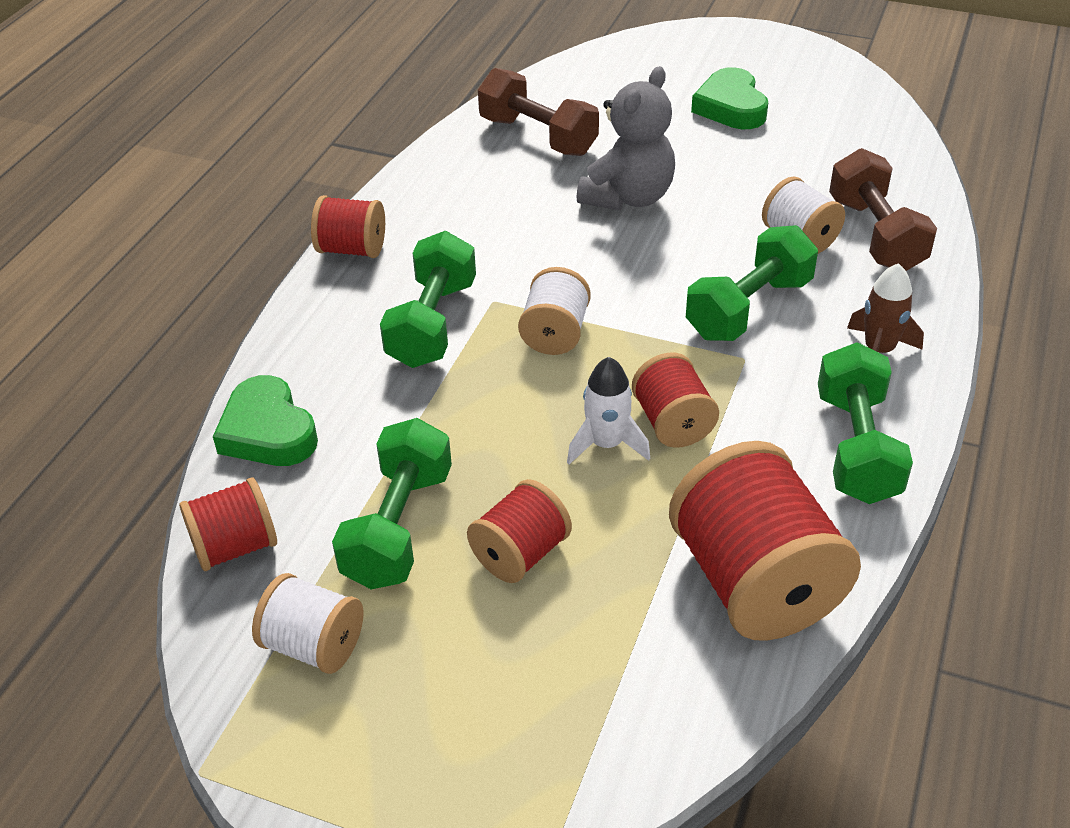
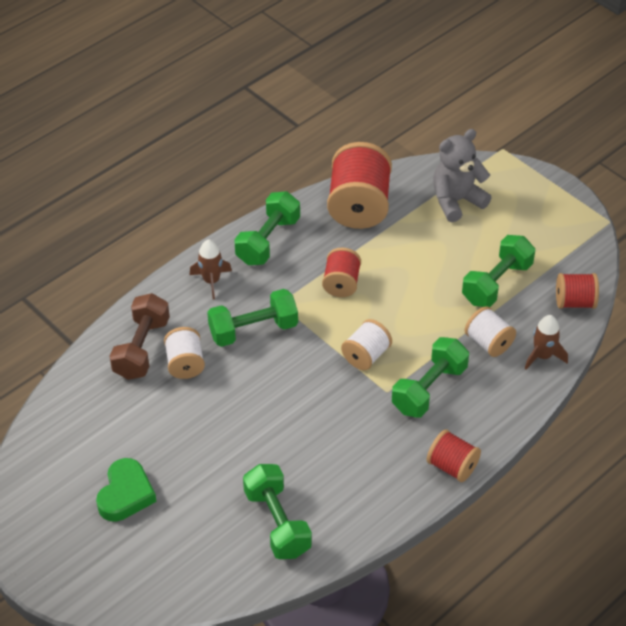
camera: 155 degrees left, 5 degrees up
green heart [213,375,318,466] -> brown rocket [525,315,568,369]
white spool [252,573,363,674] -> white spool moved to [465,306,516,357]
red spool [467,479,572,583] -> none
brown dumbbell [478,68,599,156] -> green dumbbell [243,464,312,559]
white rocket [567,357,650,464] -> none
grey teddy bear [576,66,675,211] -> grey teddy bear moved to [433,129,492,222]

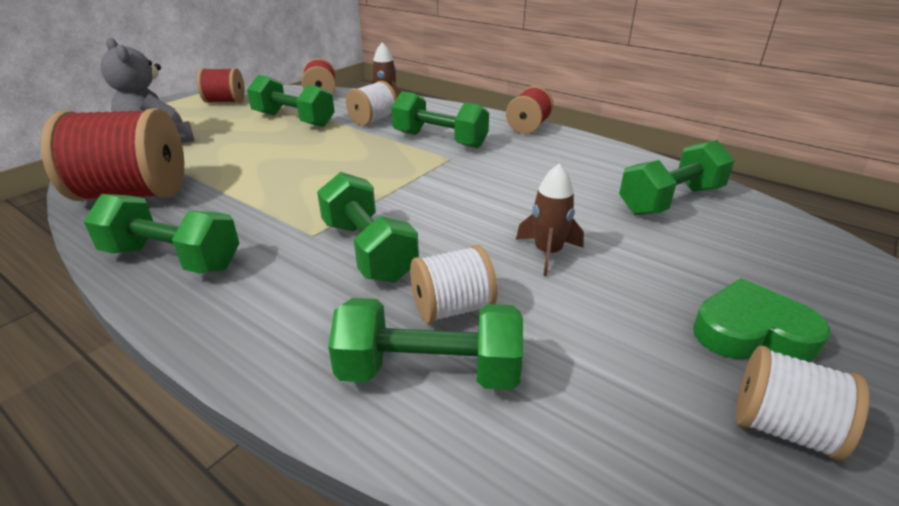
camera: 100 degrees left, 15 degrees down
brown dumbbell [110,293,170,380] -> green dumbbell [328,298,523,390]
brown rocket [190,239,232,300] -> brown rocket moved to [516,163,584,276]
red spool [322,247,361,297] -> red spool moved to [197,68,245,103]
white spool [341,319,392,370] -> white spool moved to [735,346,869,461]

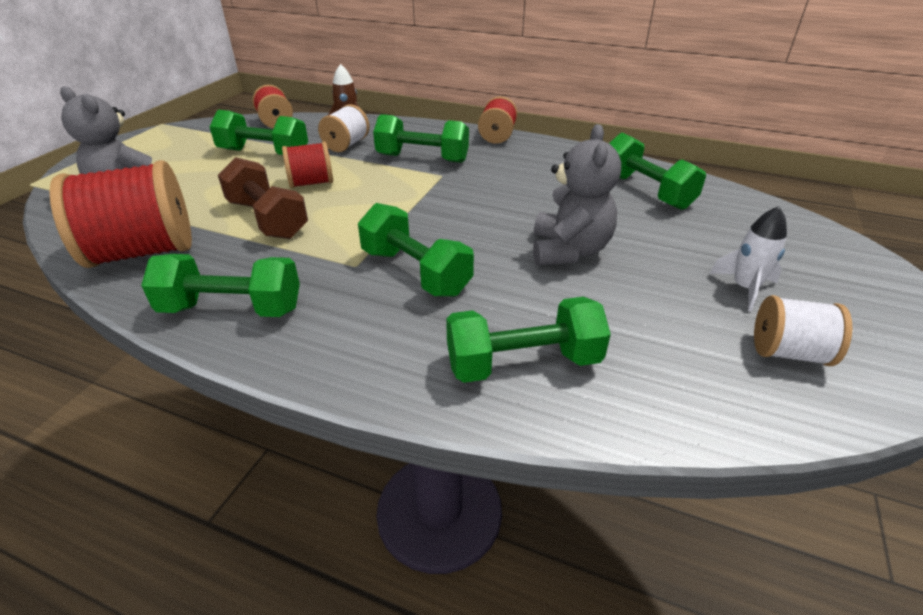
camera: 15 degrees left, 5 degrees up
red spool [197,68,245,103] -> red spool moved to [282,141,333,188]
white spool [410,245,497,324] -> none
brown rocket [516,163,584,276] -> grey teddy bear [533,124,621,265]
green dumbbell [619,140,735,215] -> green dumbbell turned 75 degrees counterclockwise [609,133,706,210]
green heart [693,278,831,362] -> white rocket [709,206,787,311]
none -> brown dumbbell [218,157,308,239]

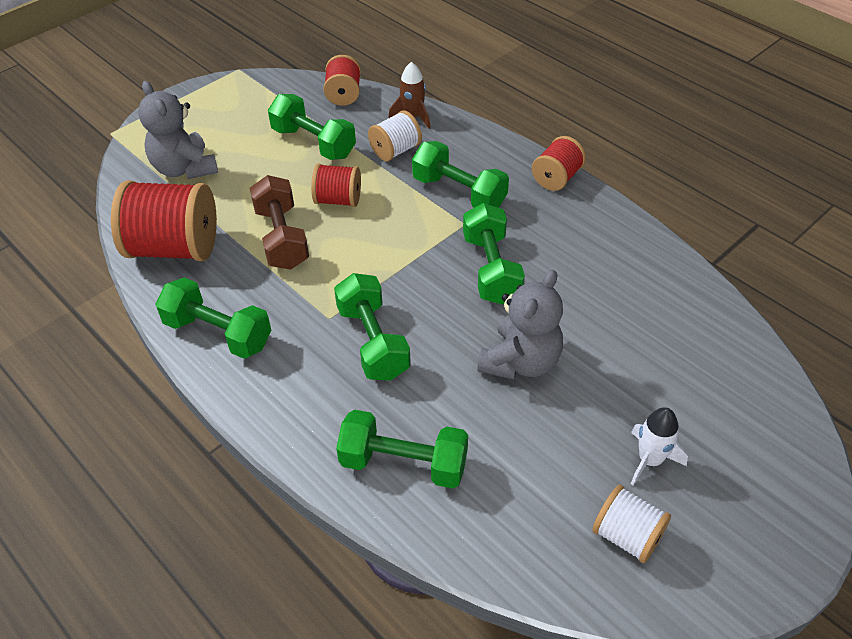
camera: 25 degrees right, 10 degrees up
green dumbbell [609,133,706,210] -> green dumbbell moved to [463,203,525,305]

